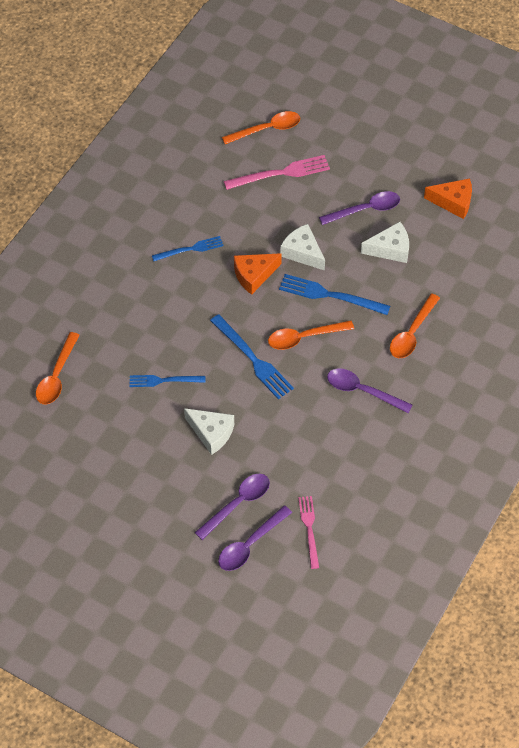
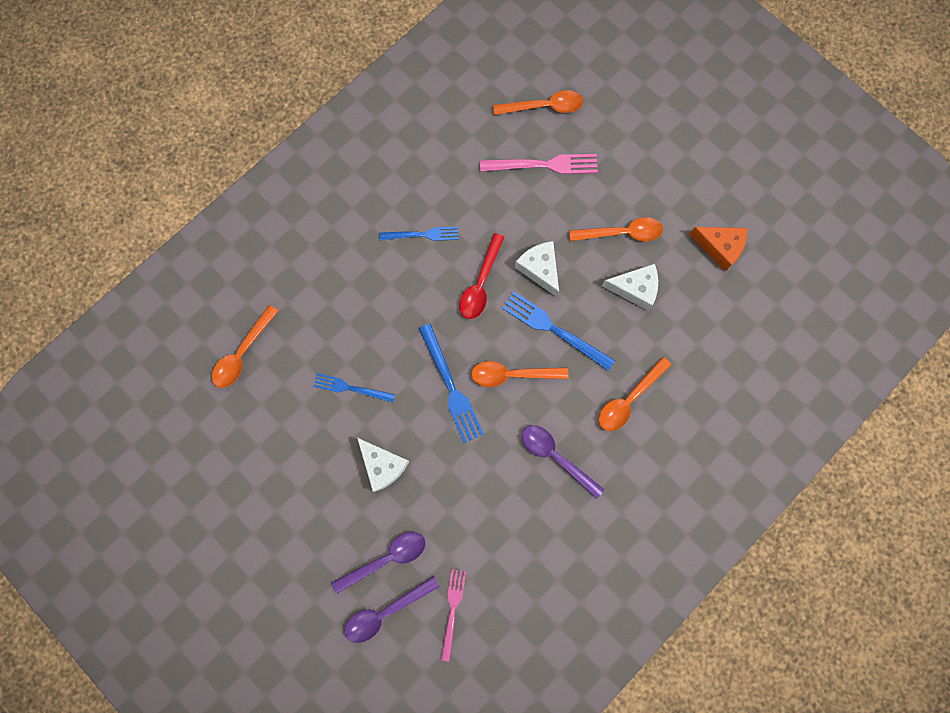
camera: 15 degrees right, 20 degrees up
orange cheese [234,253,282,295] -> red spoon [459,233,504,319]
purple spoon [319,191,400,225] -> orange spoon [569,217,663,242]

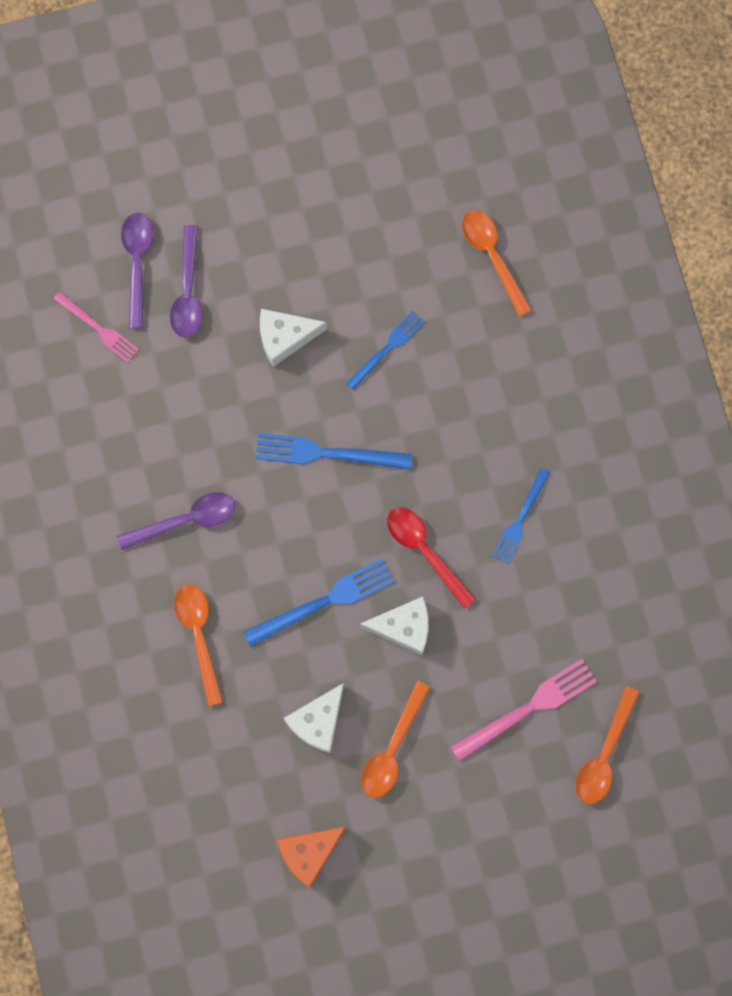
camera: 120 degrees right, 0 degrees up
orange spoon [471,361,568,387] -> none
pink fork [480,154,598,174] -> pink fork turned 150 degrees counterclockwise [451,659,597,761]

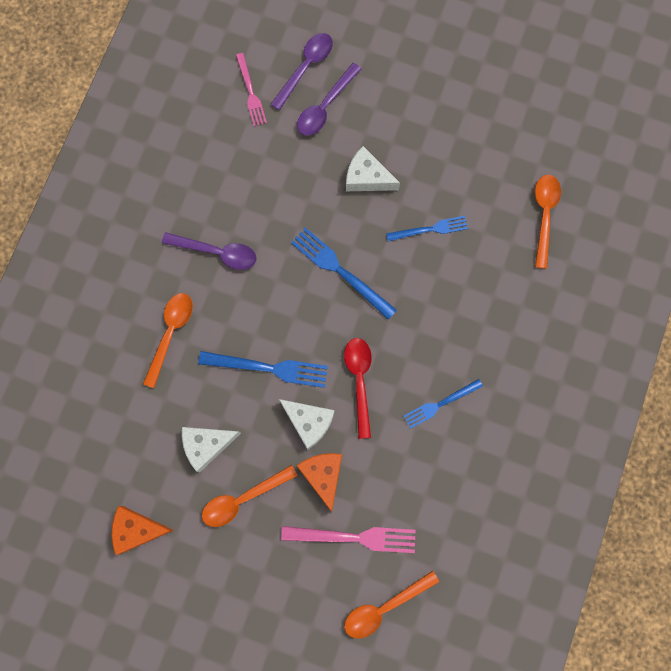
camera: 35 degrees right, 0 degrees up
none -> orange cheese [296,453,342,512]

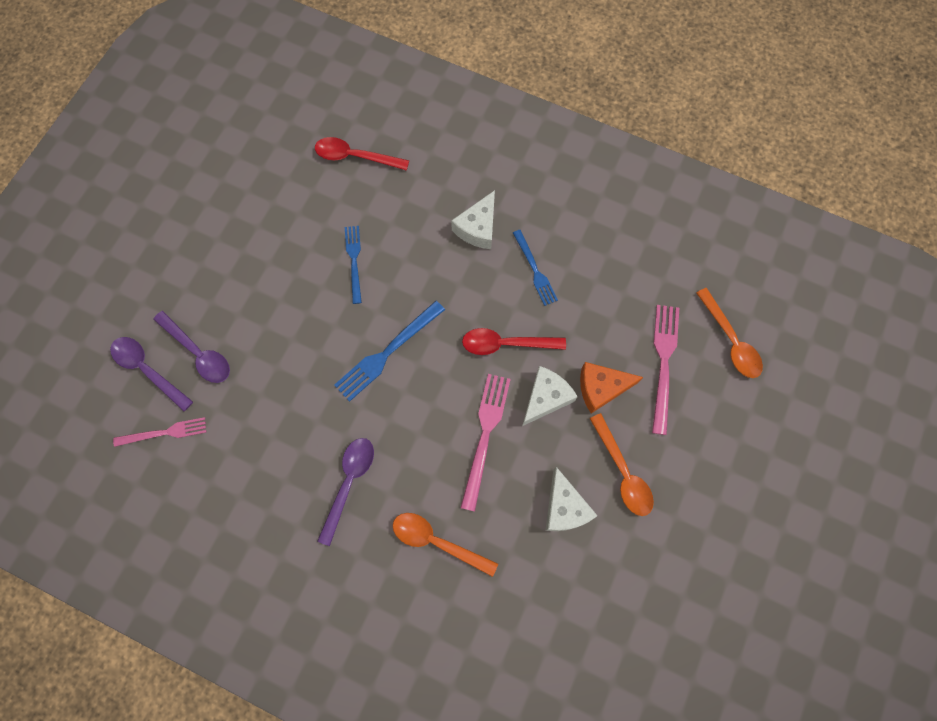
camera: 85 degrees left, 5 degrees down
orange cheese [112,506,174,555] -> none
blue fork [198,351,328,388] -> pink fork [460,374,511,512]
white cheese [346,146,400,191] -> white cheese moved to [451,190,495,249]
orange spoon [535,175,561,269] -> red spoon [315,137,409,171]

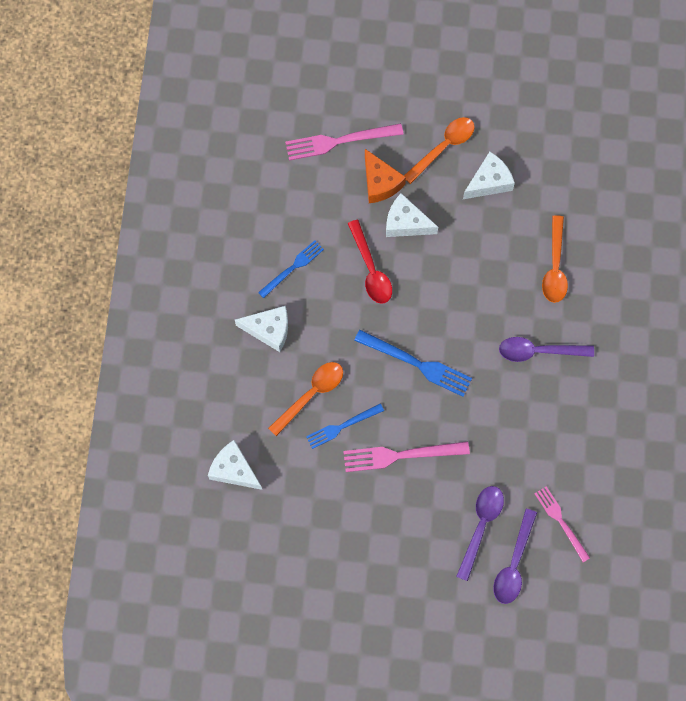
camera: 110 degrees left, 0 degrees up
red spoon [315,137,409,171] -> white cheese [208,440,262,490]
pink fork [460,374,511,512] -> pink fork moved to [343,441,470,472]
orange spoon [696,288,763,378] -> orange spoon moved to [268,362,343,436]

